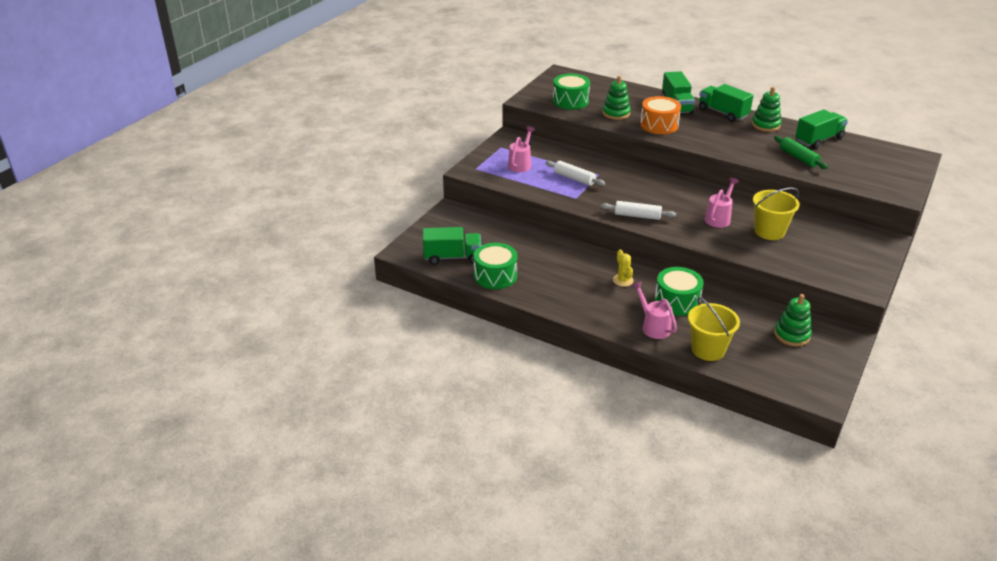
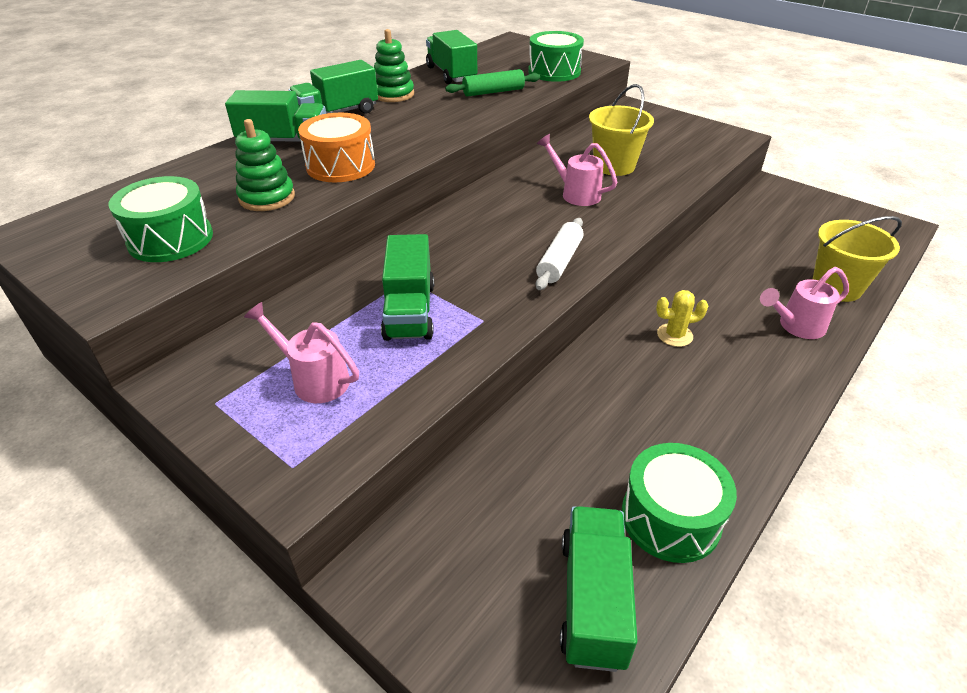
camera: 80 degrees left, 5 degrees up
white rolling pin [545,161,605,186] -> green truck [381,234,434,341]
green drum [655,267,704,316] -> green drum moved to [528,31,584,82]
green stacking toy [774,294,812,346] -> none

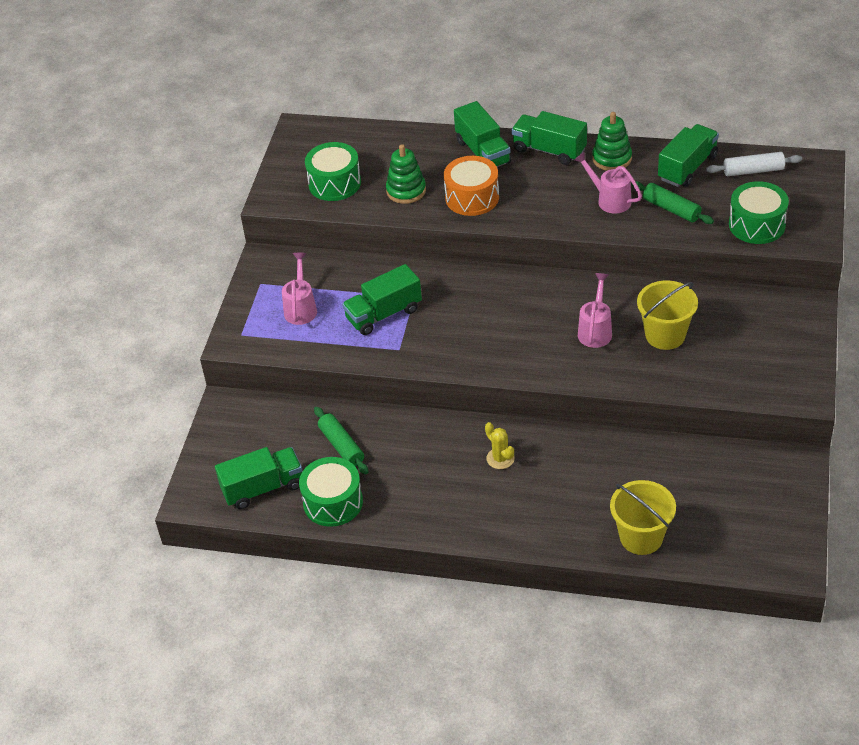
camera: 65 degrees right, 5 degrees up
white rolling pin [536,218,584,290] -> white rolling pin moved to [706,152,802,176]
pink watering can [760,267,849,339] -> pink watering can moved to [574,152,642,214]
none -> green rolling pin [314,407,368,474]

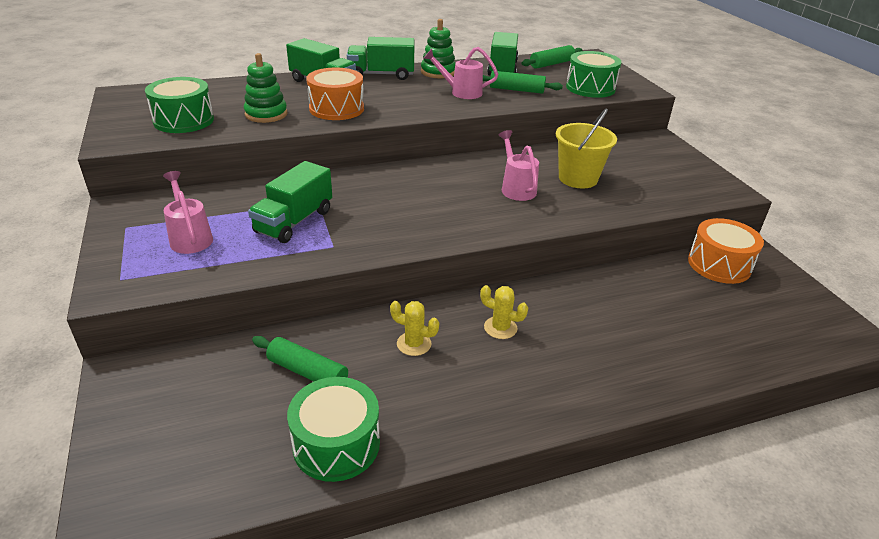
camera: 35 degrees left, 10 degrees down
green truck [215,447,302,509] -> none
yellow bucket [610,480,676,555] -> none
white rolling pin [706,152,802,176] -> green rolling pin [521,45,583,69]
none -> yellow cactus [390,301,439,356]
none -> orange drum [688,218,764,284]

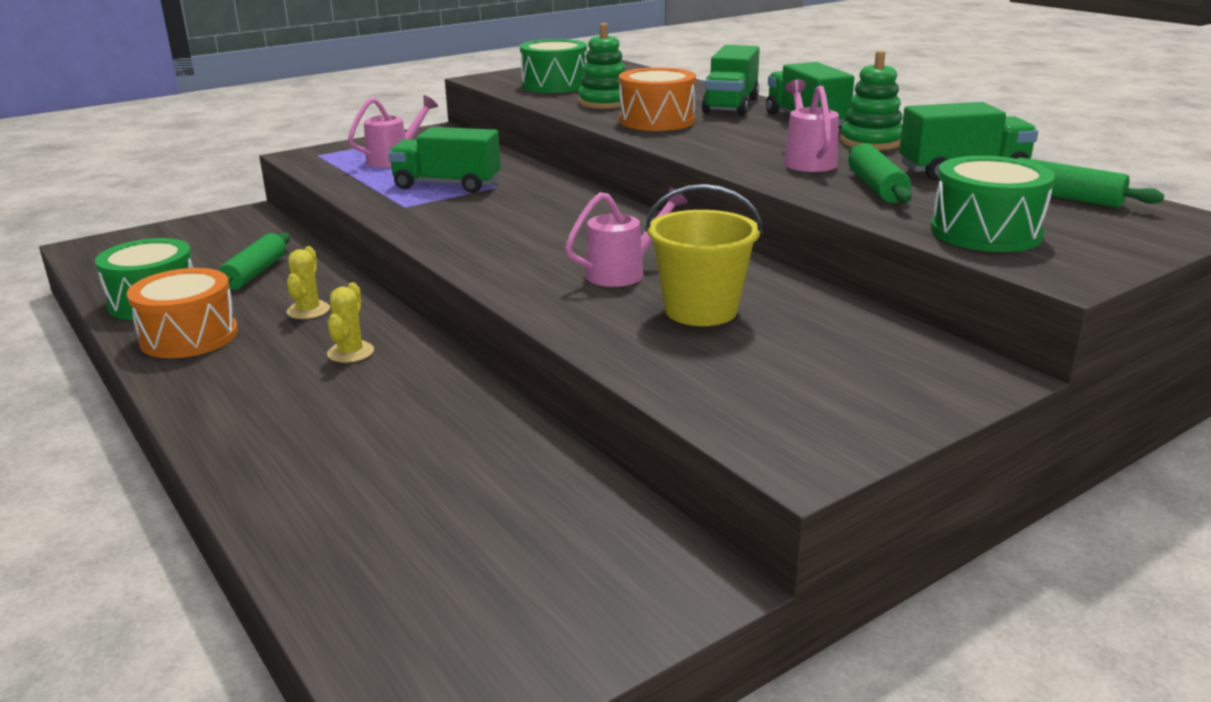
camera: 75 degrees right, 10 degrees down
orange drum [688,218,764,284] -> orange drum moved to [127,268,238,358]

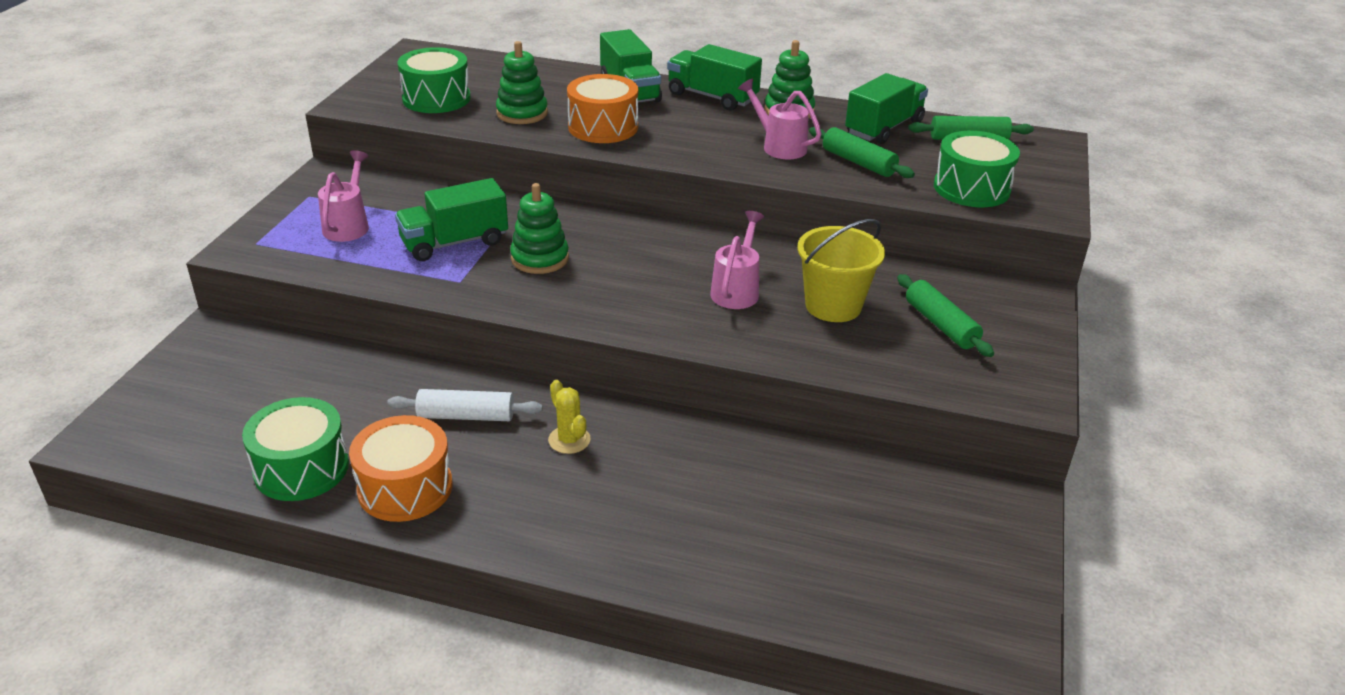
camera: 40 degrees left, 10 degrees up
green rolling pin [218,232,290,290] -> green rolling pin moved to [897,274,994,357]
yellow cactus [287,246,330,319] -> white rolling pin [387,389,543,421]
none -> green stacking toy [510,183,569,274]

